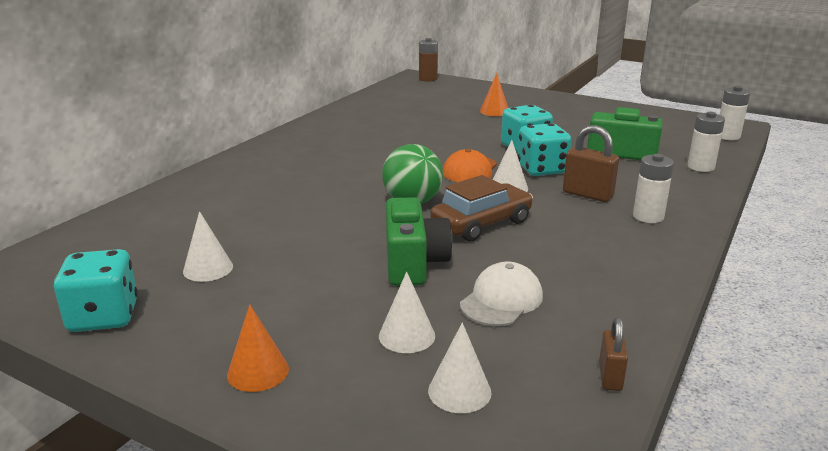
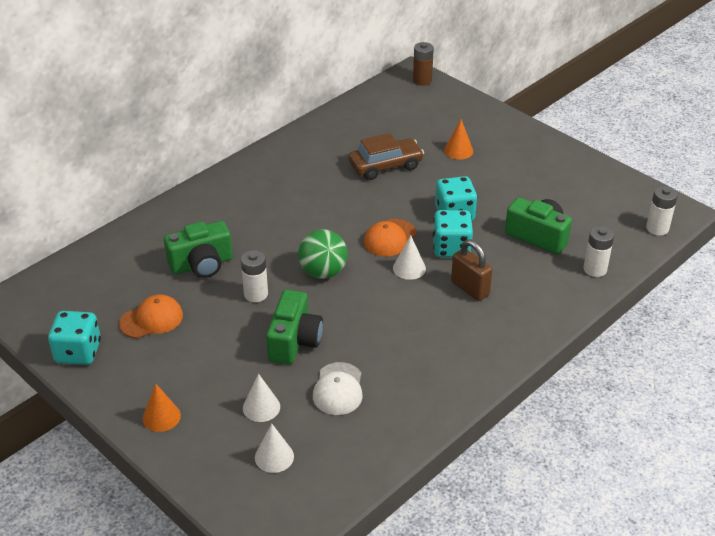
camera: 15 degrees right, 15 degrees up
white cone [183,211,233,282] -> orange cap [119,294,183,338]
brown car [431,175,533,241] -> brown car moved to [349,133,424,180]
white cap [460,262,543,326] -> white cap turned 135 degrees clockwise [313,362,363,415]
brown padlock [599,317,628,391] -> none
white battery [633,154,674,223] -> white battery moved to [241,250,268,302]
none -> green camera [164,221,233,278]

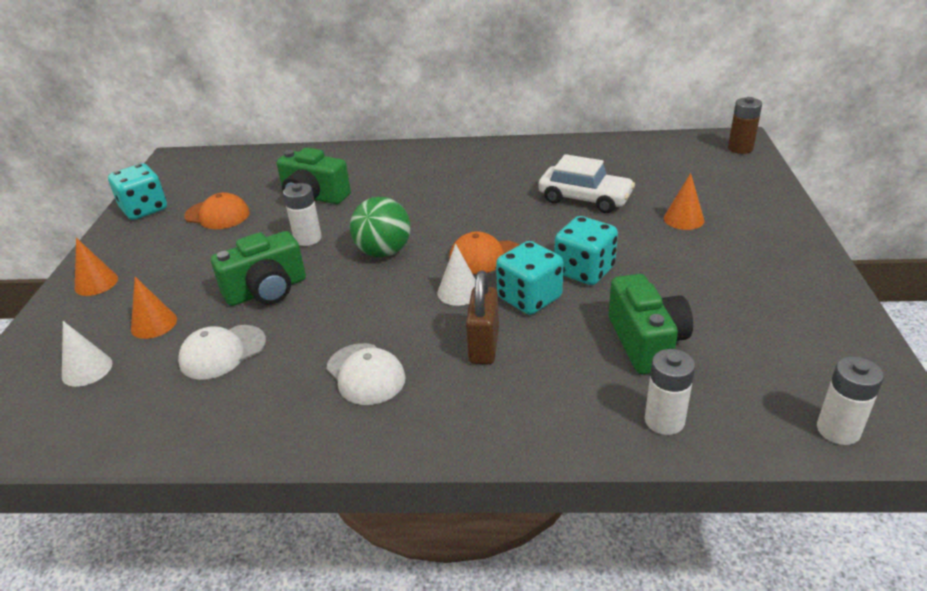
camera: 50 degrees right, 5 degrees down
white cone [243,374,280,422] -> orange cone [131,277,177,339]
brown car [349,133,424,180] -> white car [538,154,635,213]
none -> white cap [326,343,406,405]

